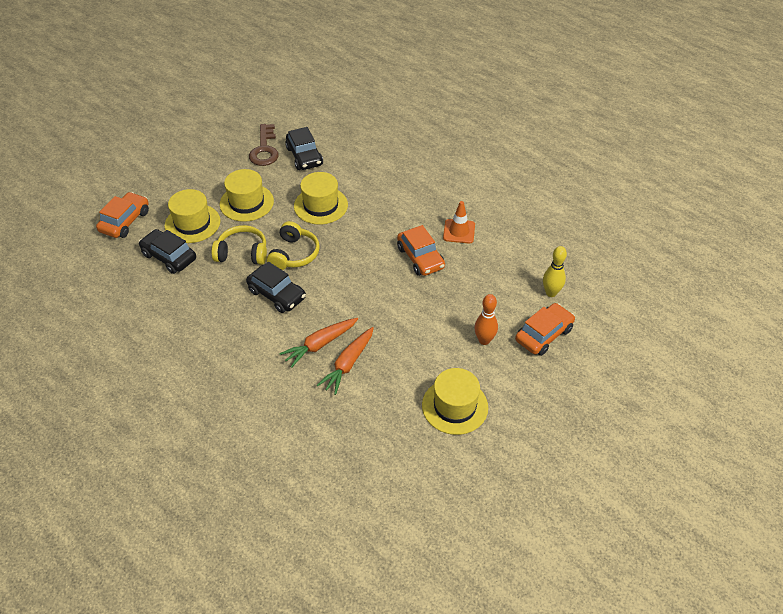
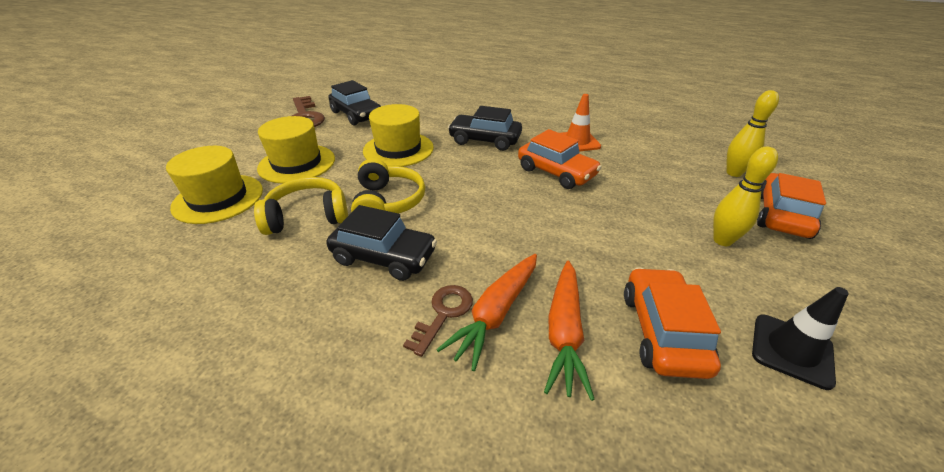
camera: 20 degrees left, 10 degrees down
orange car [96,192,149,238] -> orange car moved to [624,267,721,379]
black car [139,229,196,274] -> black car moved to [448,106,522,151]
yellow hat [422,368,488,435] -> black traffic cone [752,287,849,390]
orange bowling pin [474,294,498,345] -> yellow bowling pin [713,146,778,246]
none -> brown key [403,285,473,357]

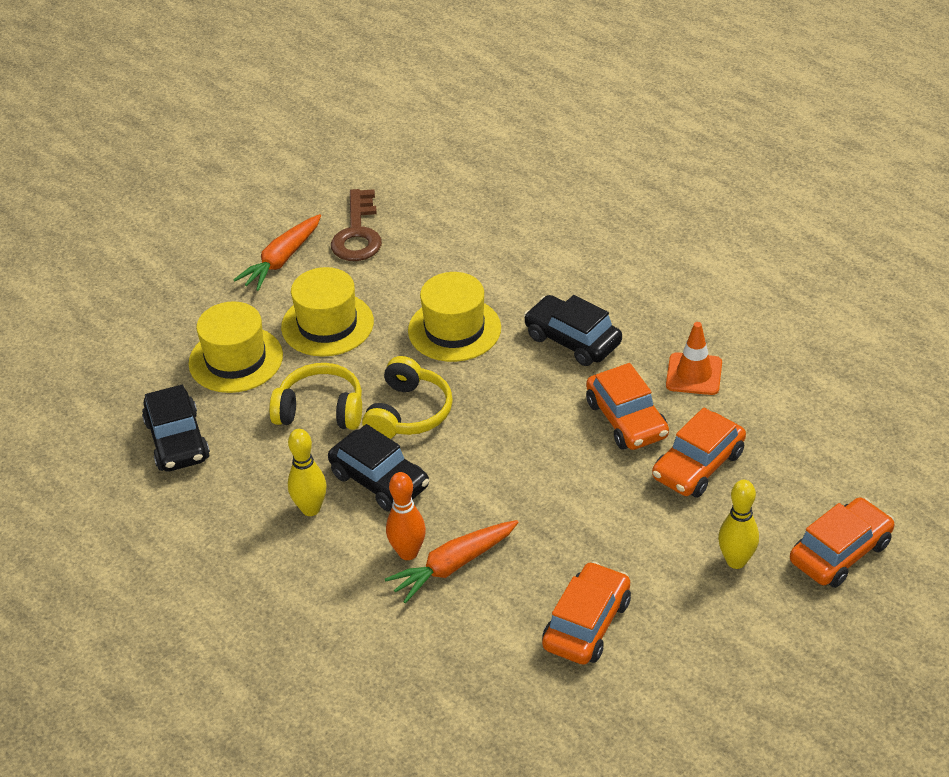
camera: 25 degrees right, 5 degrees up
black car [329,80,381,125] -> black car moved to [142,385,210,472]
brown key [403,285,473,357] -> orange bowling pin [386,472,426,560]
orange carrot [544,261,595,401] -> orange carrot moved to [233,214,321,291]
yellow bowling pin [726,90,779,177] -> yellow bowling pin moved to [288,429,327,516]
black traffic cone [752,287,849,390] -> none
none -> orange car [652,407,746,497]

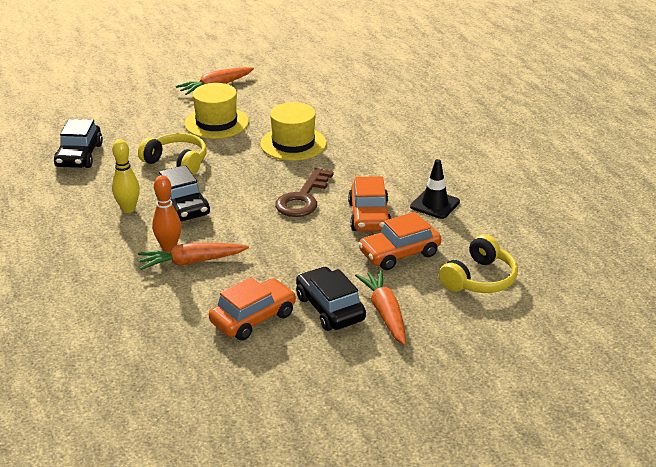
camera: 20 degrees right, 10 degrees down
yellow hat [188,301,283,393] -> none
brown key [331,189,382,261] -> brown key moved to [275,168,333,217]
yellow headphones [362,356,453,439] -> yellow headphones moved to [439,234,518,293]
black car [524,295,622,366] -> black car moved to [296,267,366,331]
orange traffic cone [666,322,722,395] -> black traffic cone [410,159,460,219]
yellow bowling pin [718,480,759,569] -> orange carrot [355,270,406,345]
orange car [790,497,894,588] -> none

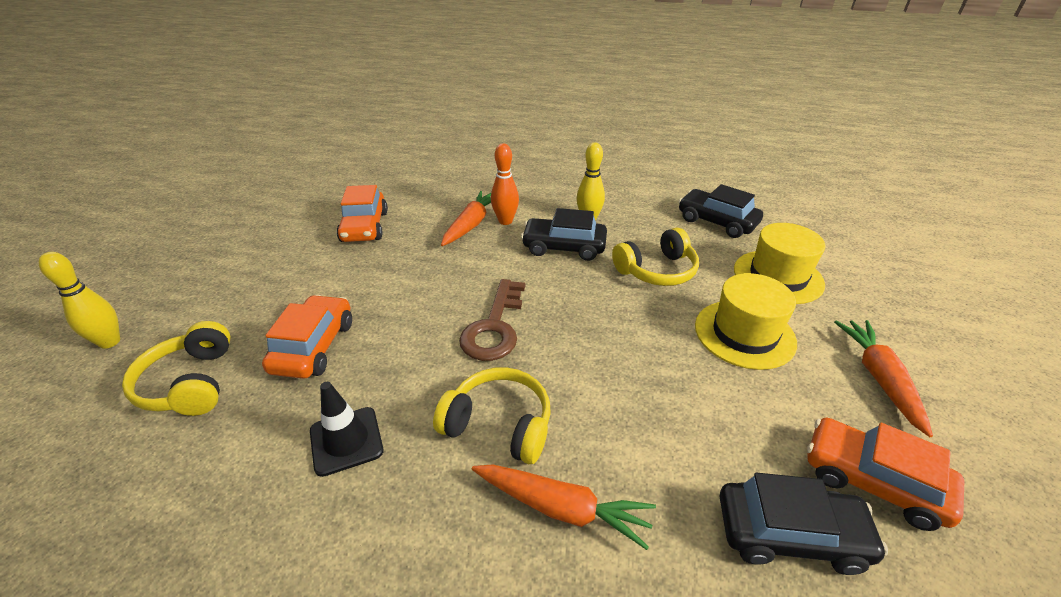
camera: 125 degrees right, 5 degrees up
yellow hat [260,102,327,161] -> yellow hat moved to [734,223,826,304]
brown key [275,168,333,217] -> brown key turned 135 degrees counterclockwise [459,279,525,361]
black car [296,267,366,331] -> black car moved to [720,473,888,575]
orange car [348,176,392,231] -> orange car moved to [807,418,964,531]
orange carrot [355,270,406,345] -> orange carrot moved to [472,464,656,550]
none -> yellow bowling pin [39,252,120,349]
none -> yellow headphones [433,367,551,464]

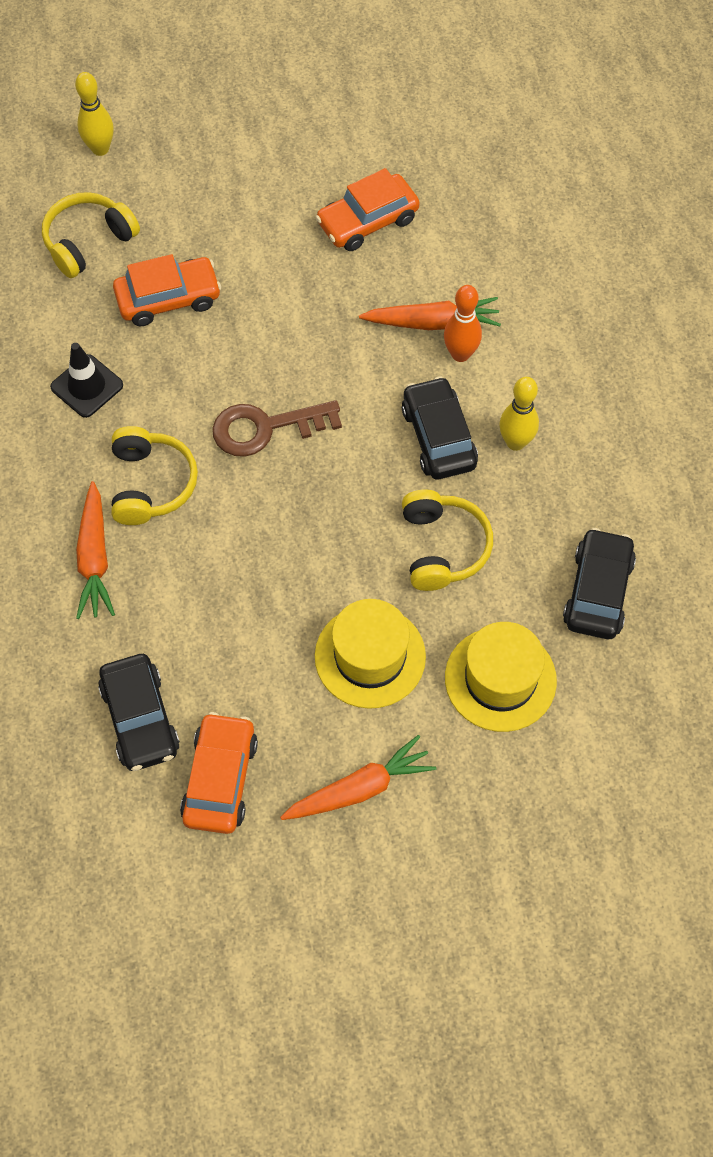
camera: 65 degrees right, 25 degrees up
yellow headphones [612,228,699,286] -> yellow headphones turned 135 degrees counterclockwise [402,490,493,591]

